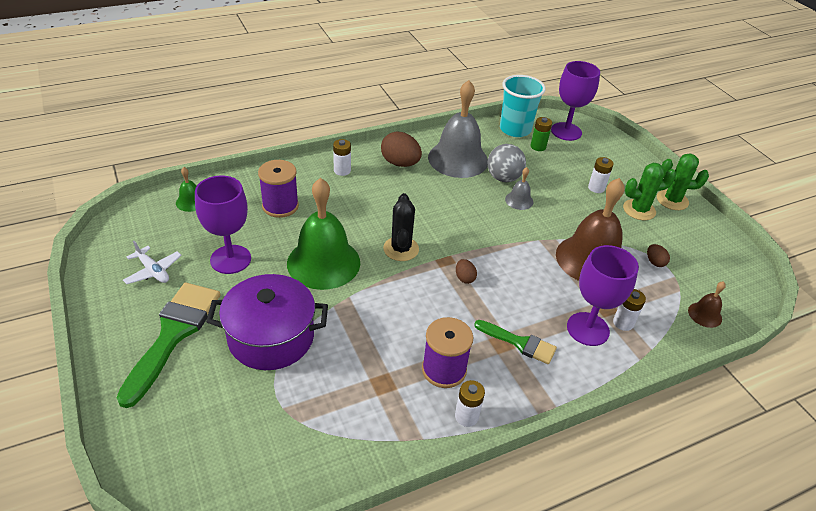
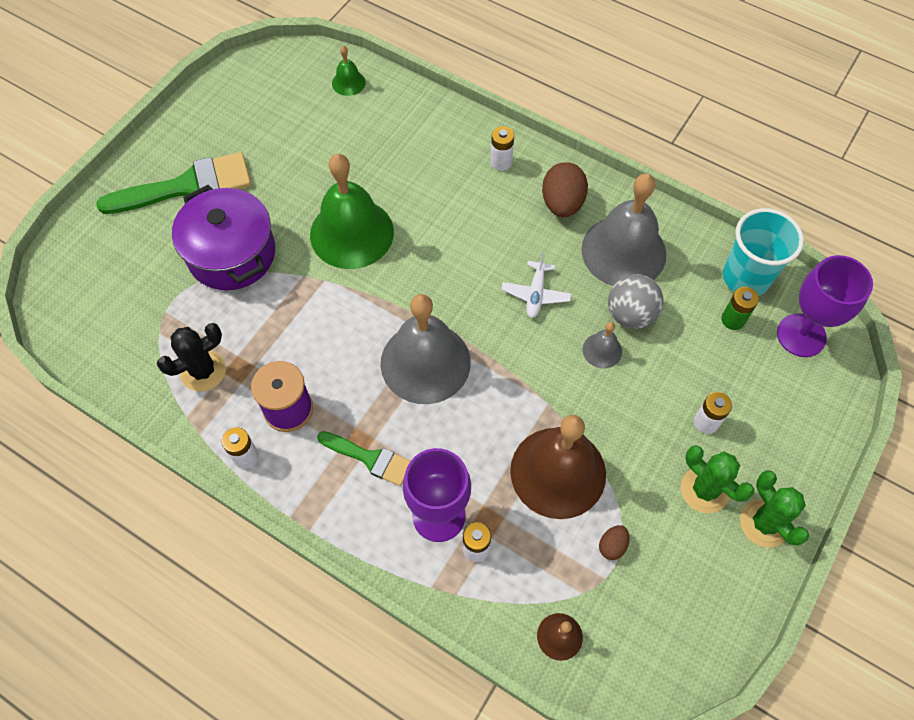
camera: 60 degrees right, 20 degrees up
white plane [123,241,182,284] -> white plane moved to [501,253,571,318]
purple goblet [195,176,251,274] -> none
purple spool [258,160,299,218] -> none
black cactus [383,193,419,261] -> black cactus moved to [157,323,226,391]
brown egg [456,259,477,284] -> grey bell [381,294,471,404]
green brush [474,320,557,364] -> green brush turned 60 degrees counterclockwise [317,431,410,486]

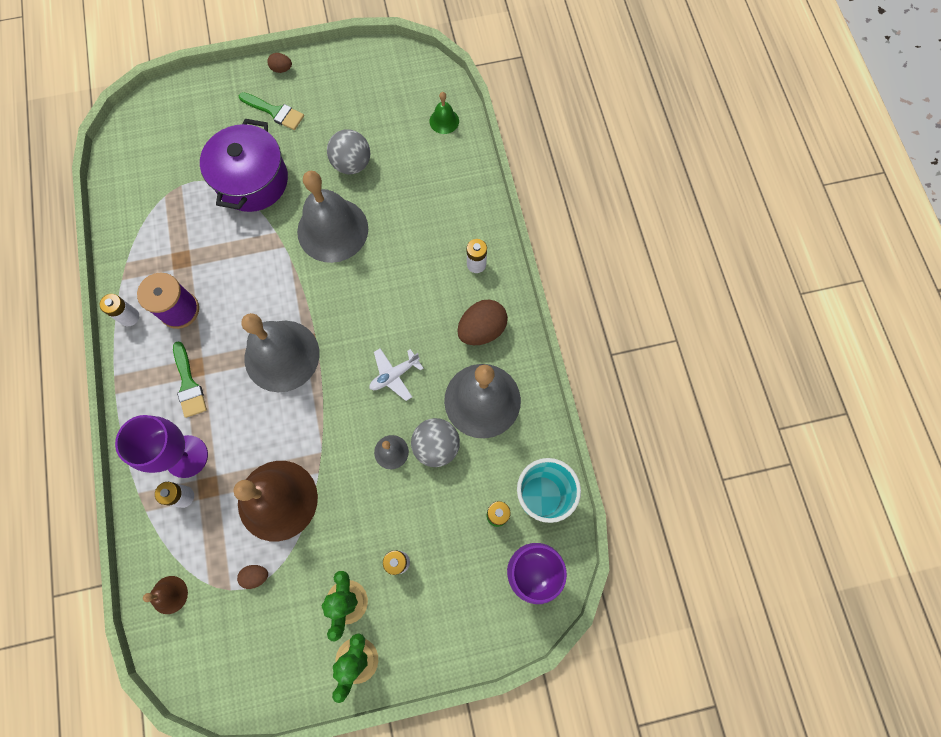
camera: 45 degrees right, 10 degrees up
green brush [96,152,251,214] -> green brush [239,92,304,130], size x0.57
black cactus [157,323,226,391] -> none
green bell [310,154,394,269] -> grey bell [297,171,368,263]
none -> brown egg [267,53,292,73]
none -> grey ball [327,129,370,174]

